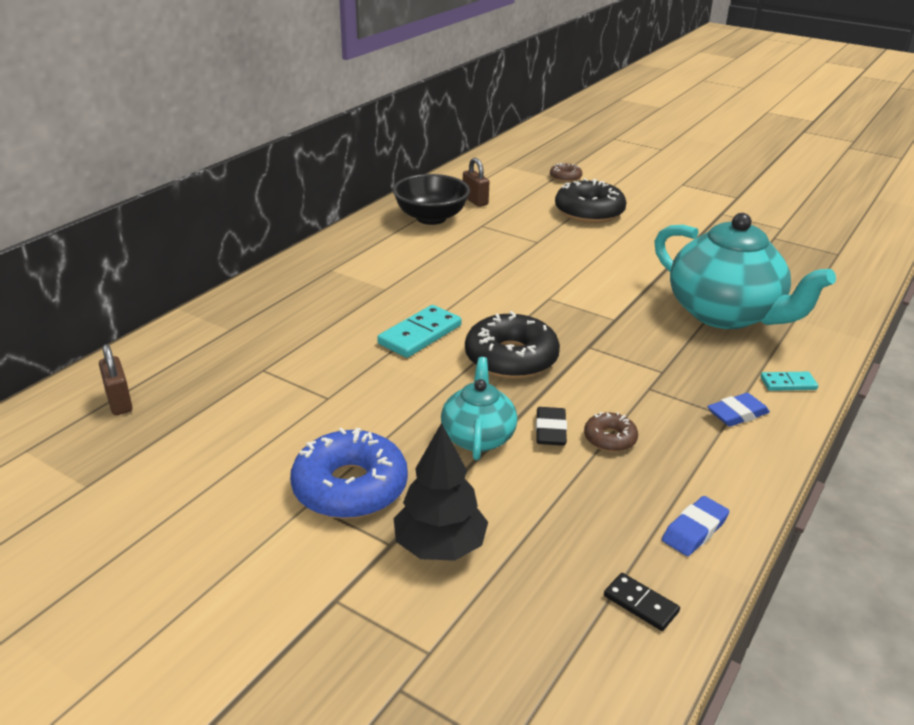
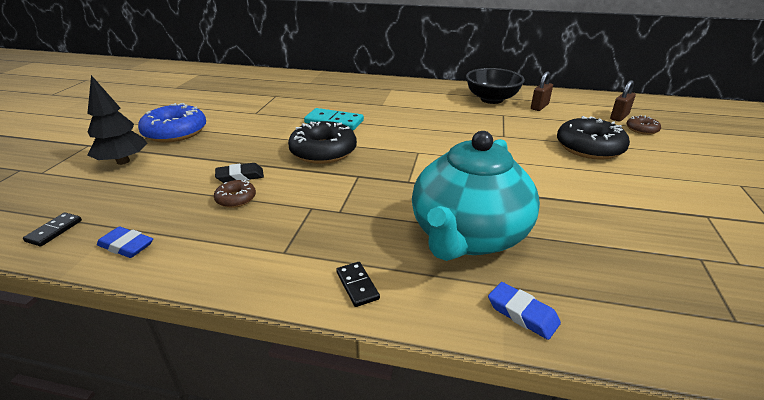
camera: 70 degrees right, 0 degrees up
brown padlock [99,344,132,415] -> brown padlock moved to [610,80,636,122]
turquoise teapot [441,357,518,460] -> none
blue eraser [707,393,770,427] -> blue eraser moved to [488,282,561,340]
turquoise domino [760,372,818,391] -> black domino [336,262,380,307]

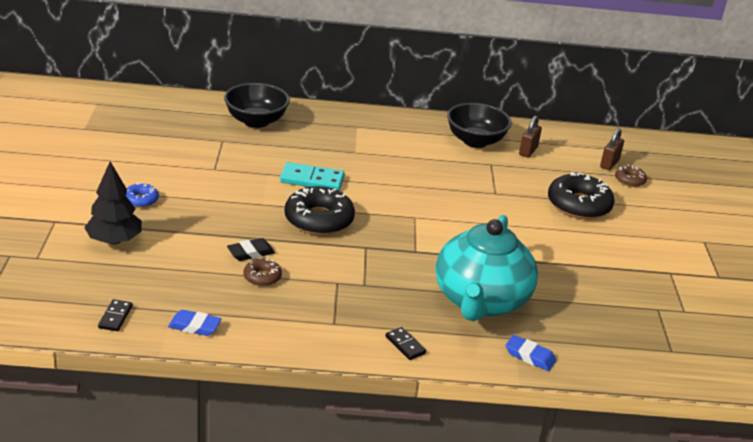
camera: 15 degrees left, 0 degrees up
blue donut [138,103,206,142] -> blue donut [125,182,159,208], size x0.50
none -> black bowl [224,83,290,128]

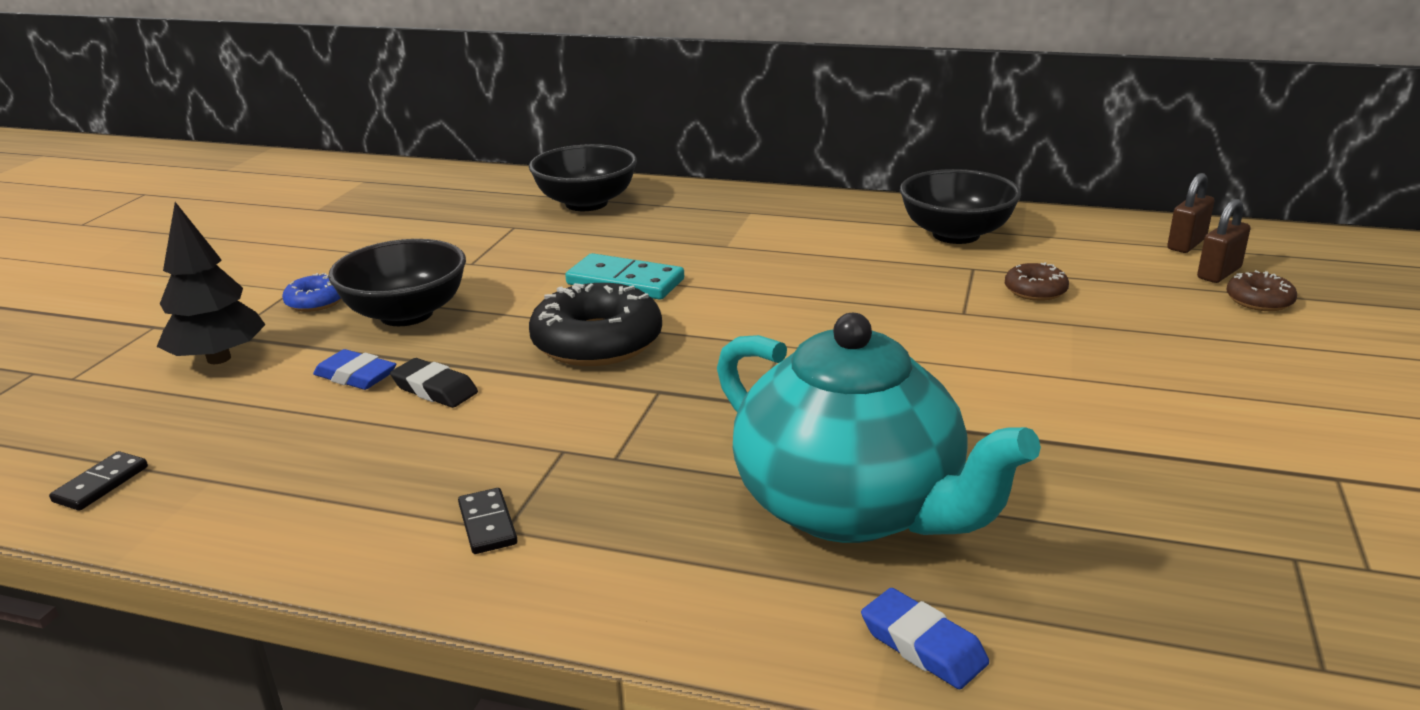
camera: 20 degrees right, 5 degrees down
blue eraser [168,310,222,336] -> blue eraser moved to [313,349,396,390]
black eraser [227,238,275,261] -> black eraser turned 45 degrees clockwise [390,358,478,408]
brown donut [243,258,282,286] -> brown donut moved to [1005,262,1069,301]
black domino [385,327,426,360] -> black domino moved to [458,488,518,554]
turquoise teapot [436,215,538,321] -> turquoise teapot turned 75 degrees counterclockwise [717,313,1041,543]
brown padlock [519,116,542,158] -> brown padlock moved to [1167,173,1214,253]
black donut [548,172,615,219] -> none
none -> black bowl [328,239,466,326]

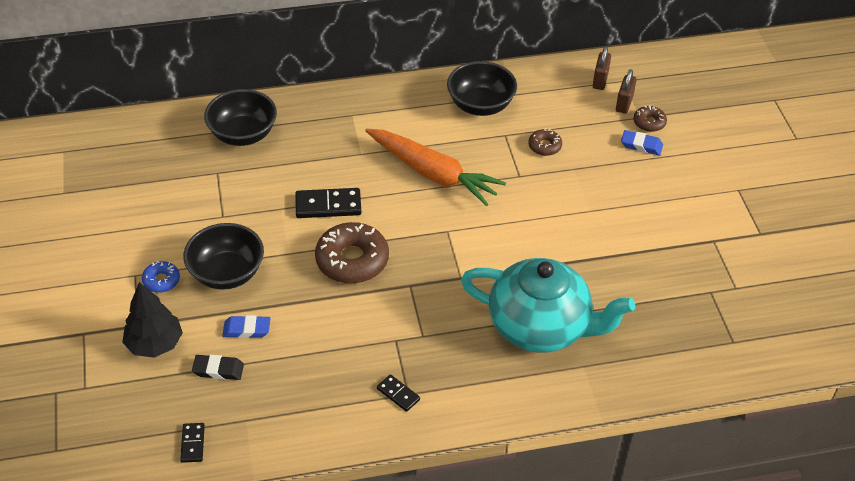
camera: 30 degrees left, 20 degrees up
black eraser [390,358,478,408] -> black eraser moved to [192,355,244,380]
black donut [529,283,662,366] -> brown donut [315,222,389,284]
turquoise domino [565,253,684,300] -> black domino [295,188,361,218]
blue eraser [861,588,989,689] -> blue eraser moved to [621,130,663,155]
none -> orange carrot [365,129,506,206]

